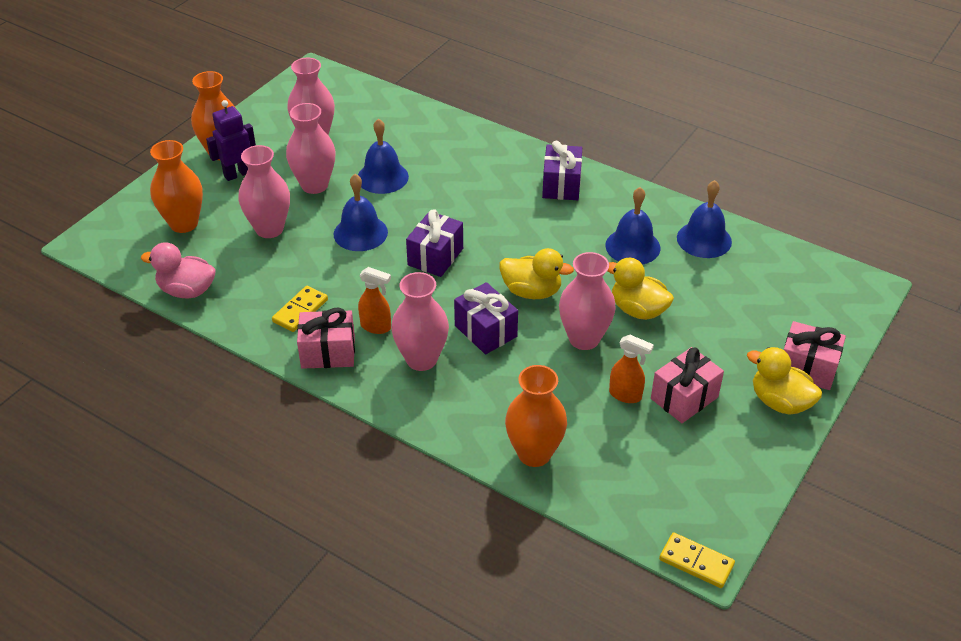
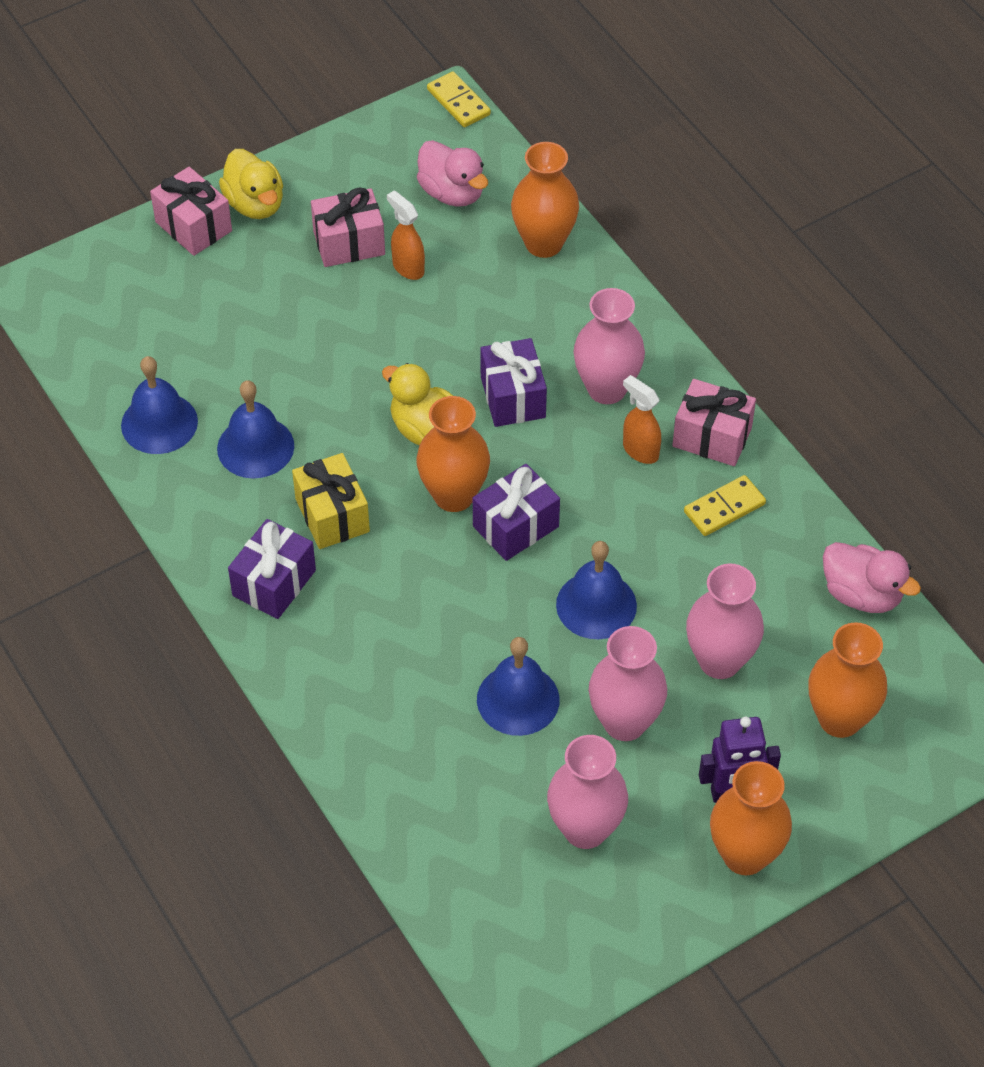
camera: 155 degrees left, 10 degrees up
pink vase [559,252,616,350] -> none
yellow duck [607,258,674,320] -> none
none -> yellow gift [292,453,370,549]
none -> orange vase [416,396,490,512]
none -> pink duck [417,140,488,207]

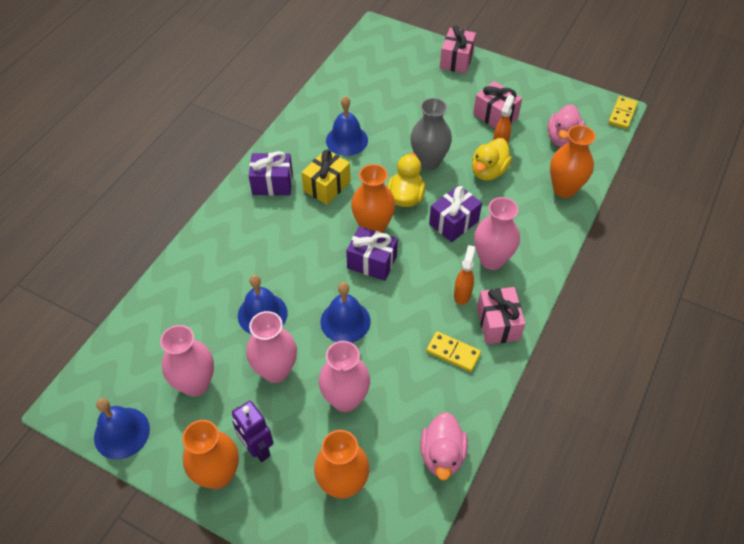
camera: 60 degrees right, 0 degrees up
blue bell [121,356,198,454] -> blue bell moved to [94,398,150,460]
yellow duck [219,149,283,219] -> yellow duck moved to [472,138,512,180]
none -> grey vase [411,98,452,170]

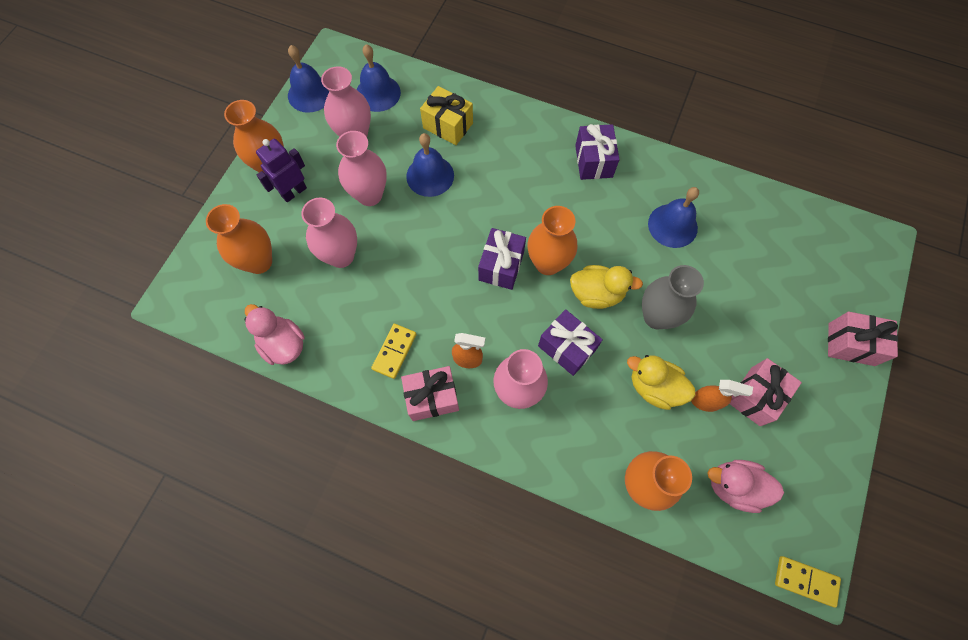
camera: 85 degrees right, 15 degrees up
yellow gift [301,150,351,205] -> yellow gift moved to [420,86,473,145]
blue bell [320,282,371,343] -> blue bell moved to [357,44,401,112]
pink duck [420,412,468,481] -> pink duck turned 45 degrees clockwise [244,304,305,365]

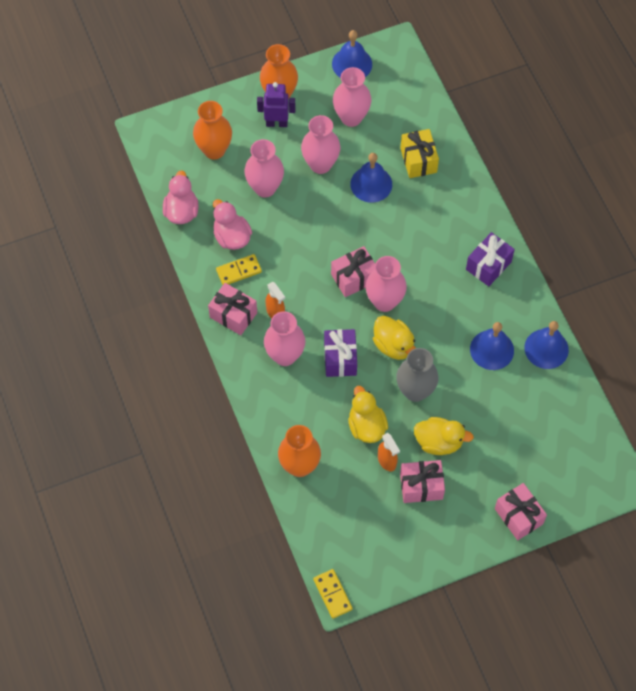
camera: 45 degrees right, 5 degrees down
blue bell [357,44,401,112] -> blue bell moved to [524,321,569,369]
purple gift [478,228,526,290] -> pink gift [331,246,375,297]
orange vase [528,206,577,275] -> pink vase [366,256,407,312]
pink duck [707,460,784,513] -> pink duck moved to [213,199,252,250]
none -> yellow duck [414,417,474,455]

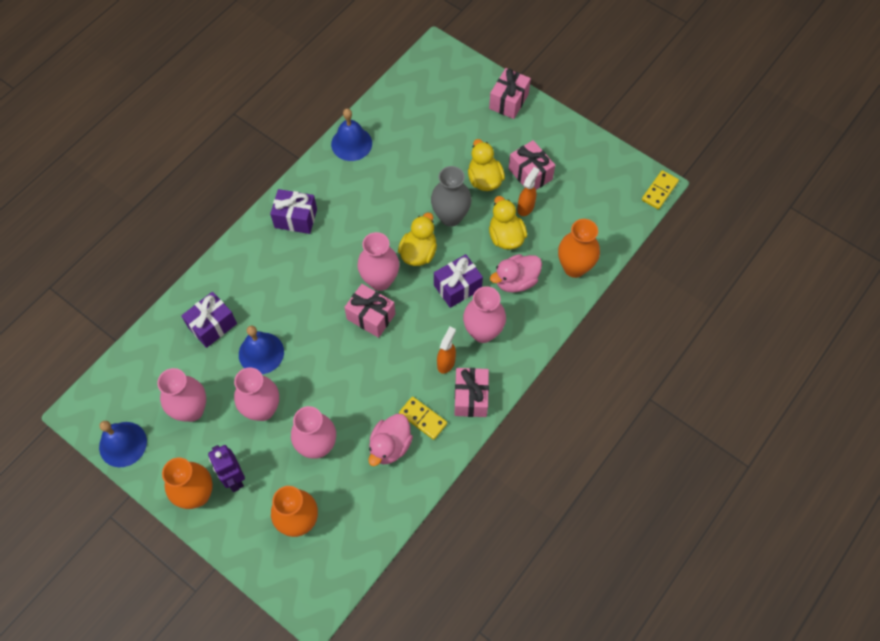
camera: 120 degrees left, 0 degrees up
pink duck [163,170,198,224] -> pink duck moved to [490,254,542,293]
yellow duck [348,386,388,443] -> yellow duck turned 120 degrees clockwise [489,196,527,250]
yellow gift [400,129,439,178] -> purple gift [181,292,237,348]
blue bell [470,322,514,370] -> none

